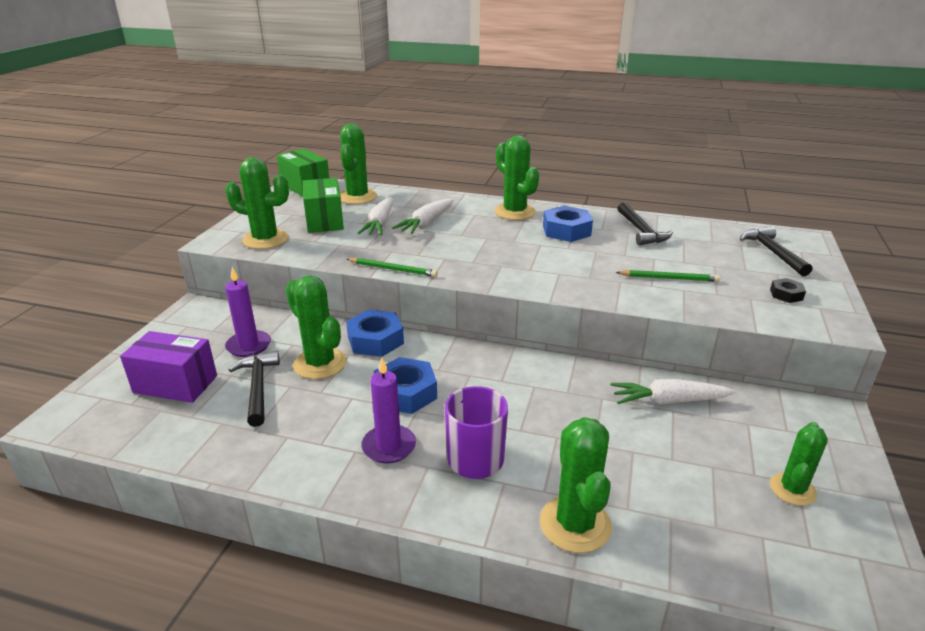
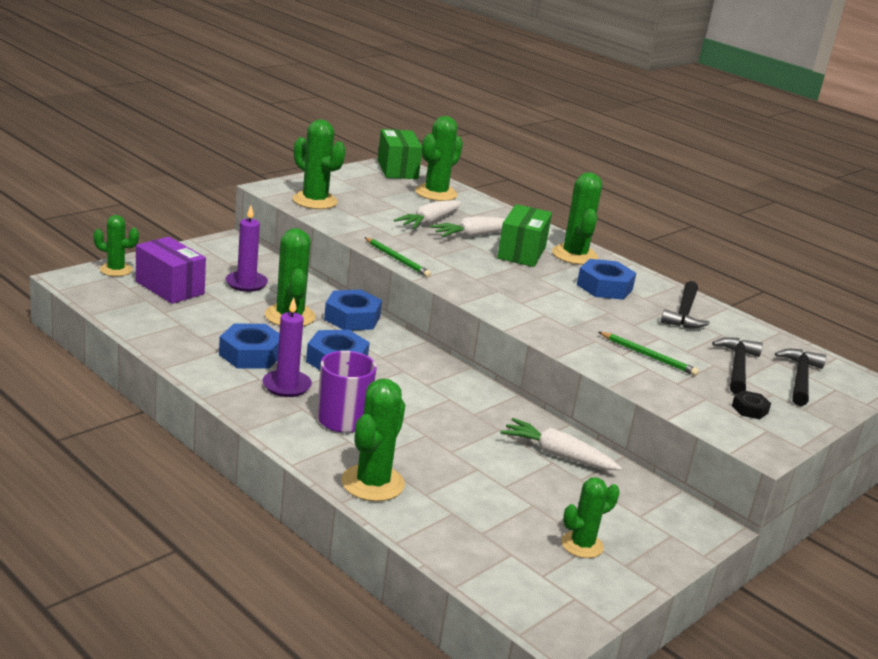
camera: 25 degrees right, 5 degrees down
black hammer [228,351,280,427] -> black hammer moved to [712,337,763,394]
green box [303,178,344,233] -> green box moved to [497,204,552,267]
none -> green cactus [93,215,139,276]
none -> blue nut [219,324,279,369]

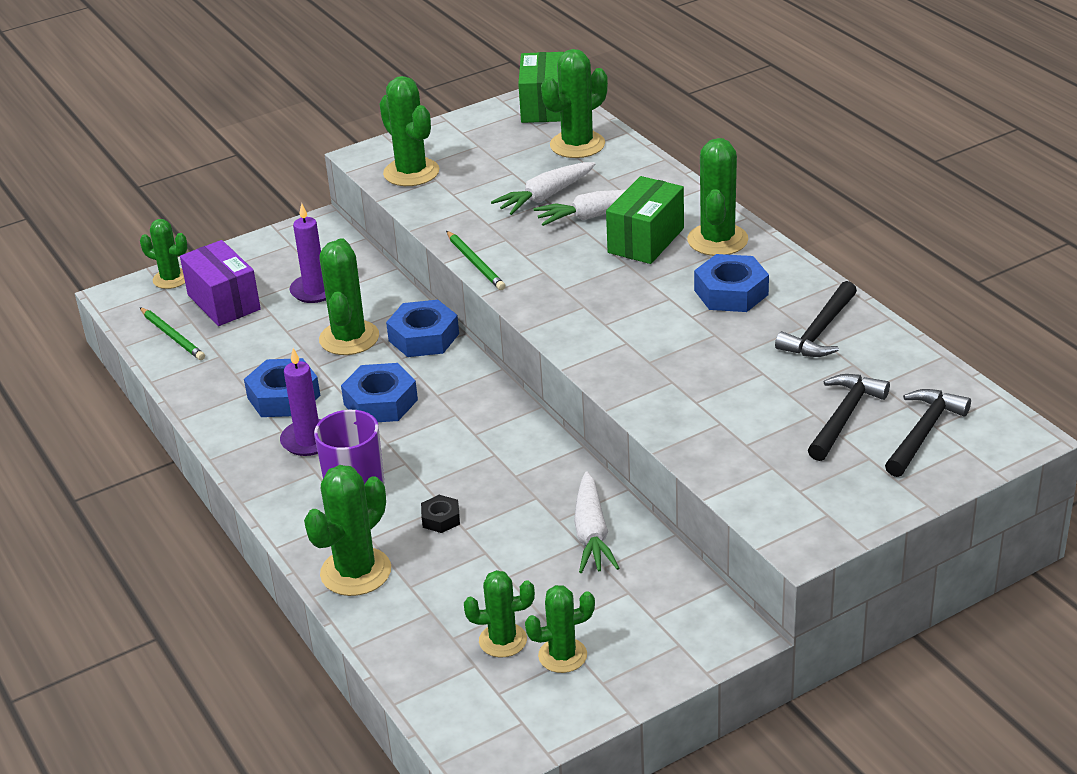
camera: 20 degrees right, 10 degrees up
white carrot [500,418,622,470] -> white carrot turned 135 degrees counterclockwise [574,471,619,573]
green pencil [599,332,699,376] -> green pencil moved to [140,307,205,360]
black nut [732,390,771,419] -> black nut moved to [421,495,460,533]
none -> green cactus [464,570,535,657]

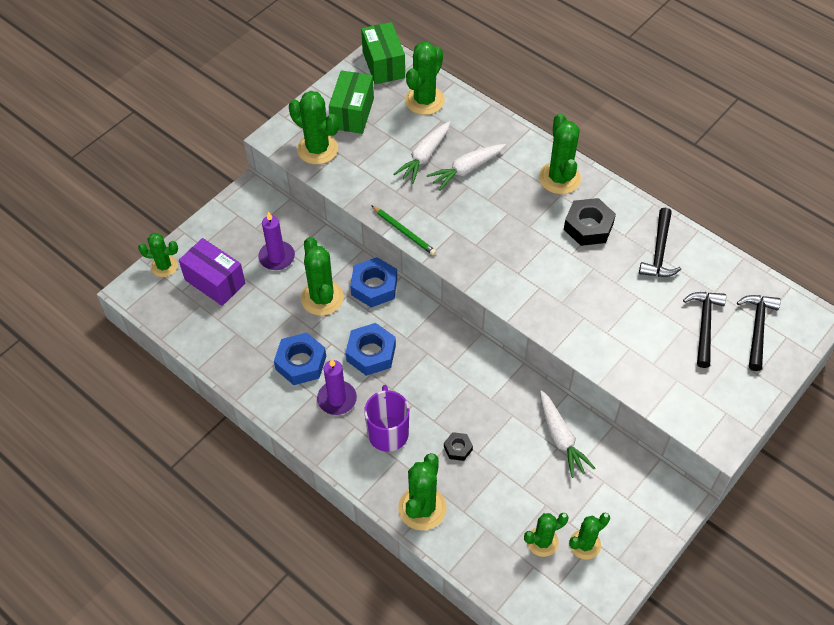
camera: 20 degrees left, 20 degrees up
green pencil [140,307,205,360] -> none
green box [606,176,684,264] -> green box moved to [329,70,374,134]
blue nut [694,254,769,312] -> black nut [564,198,616,246]

